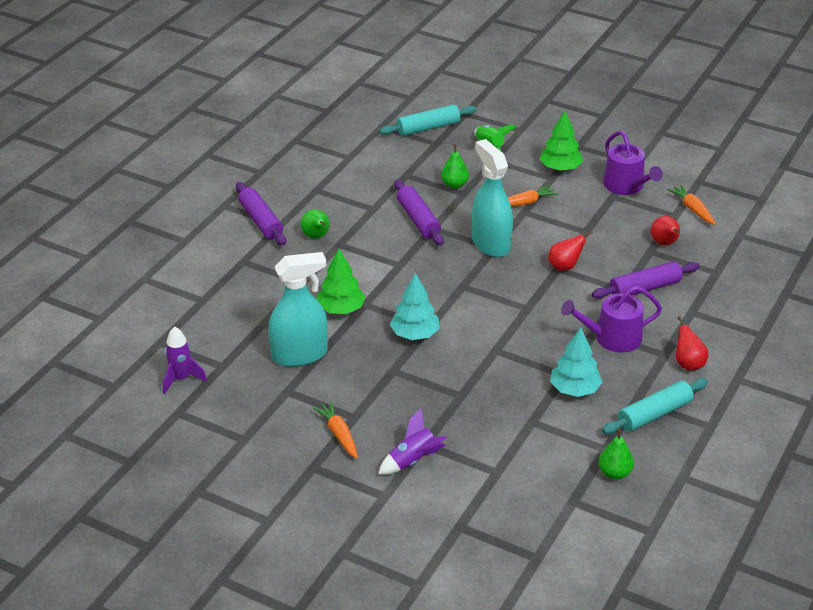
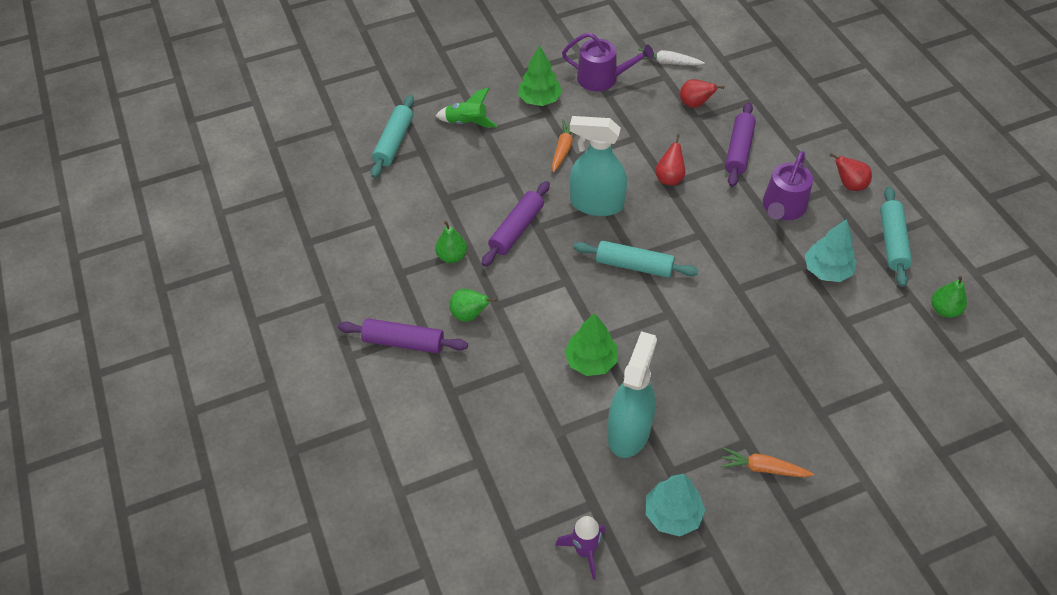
camera: 50 degrees left, 15 degrees up
purple rocket [378,409,447,475] -> none
turquoise tree [390,273,440,340] -> turquoise tree moved to [646,474,706,536]
purple rolling pin [394,180,444,245] -> purple rolling pin turned 75 degrees counterclockwise [481,181,550,267]
green pear [441,144,469,189] -> green pear moved to [435,221,467,263]
orange carrot [667,184,716,225] -> white carrot [637,49,705,66]
none -> turquoise rolling pin [573,240,698,278]

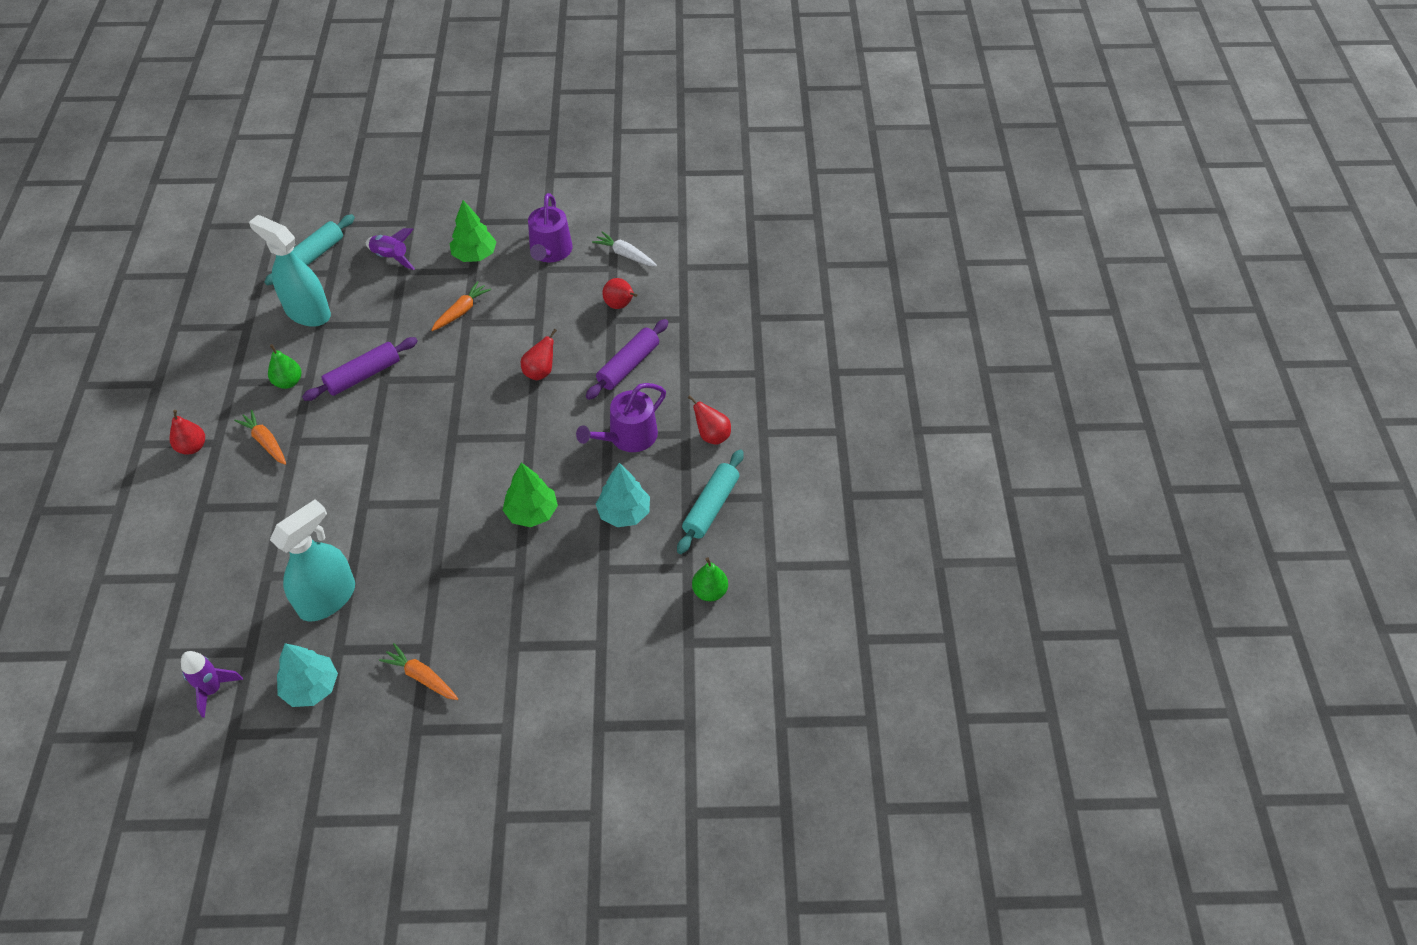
camera: 20 degrees right, 0 degrees up
purple rolling pin [338,319,468,353] -> red pear [170,410,205,455]
green rocket [436,88,497,127] -> purple rocket [366,228,415,270]
green pear [449,289,497,322] -> orange carrot [234,410,286,465]
purple watering can [562,32,654,92] -> purple watering can turned 60 degrees clockwise [528,193,572,262]
green tree [564,313,618,376] -> green tree moved to [503,462,558,527]
turquoise spray bottle [570,116,627,216] -> turquoise spray bottle moved to [249,215,331,327]
turquoise rolling pin [573,240,698,278] -> none

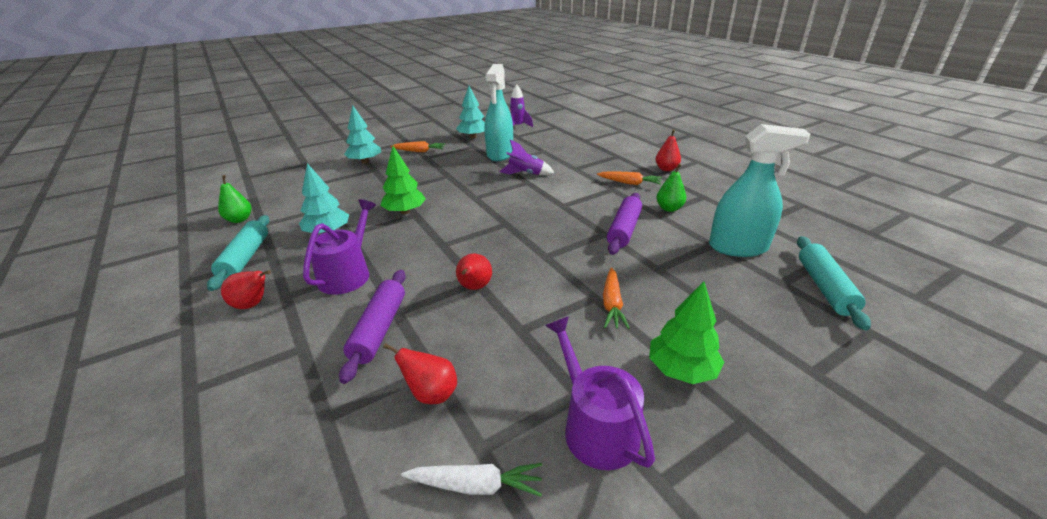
camera: 150 degrees right, 20 degrees down
purple rocket [366,228,415,270] -> purple rocket moved to [499,140,554,175]
none -> turquoise tree [344,105,381,164]

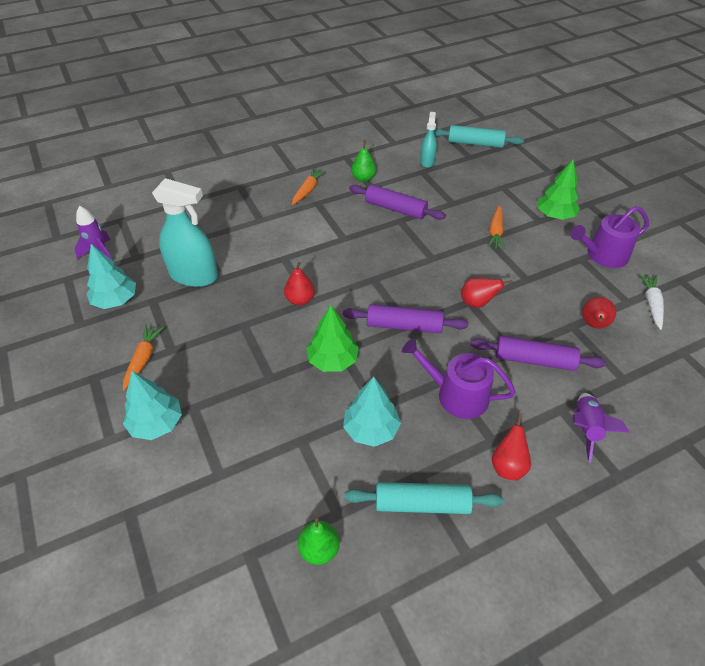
camera: 85 degrees left, 15 degrees up
purple rocket [499,140,554,175] -> purple rocket moved to [573,393,629,462]
orange carrot [603,268,630,329] -> orange carrot turned 90 degrees clockwise [488,205,505,249]
red pear [655,129,681,171] -> red pear moved to [284,262,315,306]
turquoise spray bottle [709,124,810,257] -> turquoise spray bottle [420,112,437,168], size x0.54
none -> purple rolling pin [343,304,468,333]

